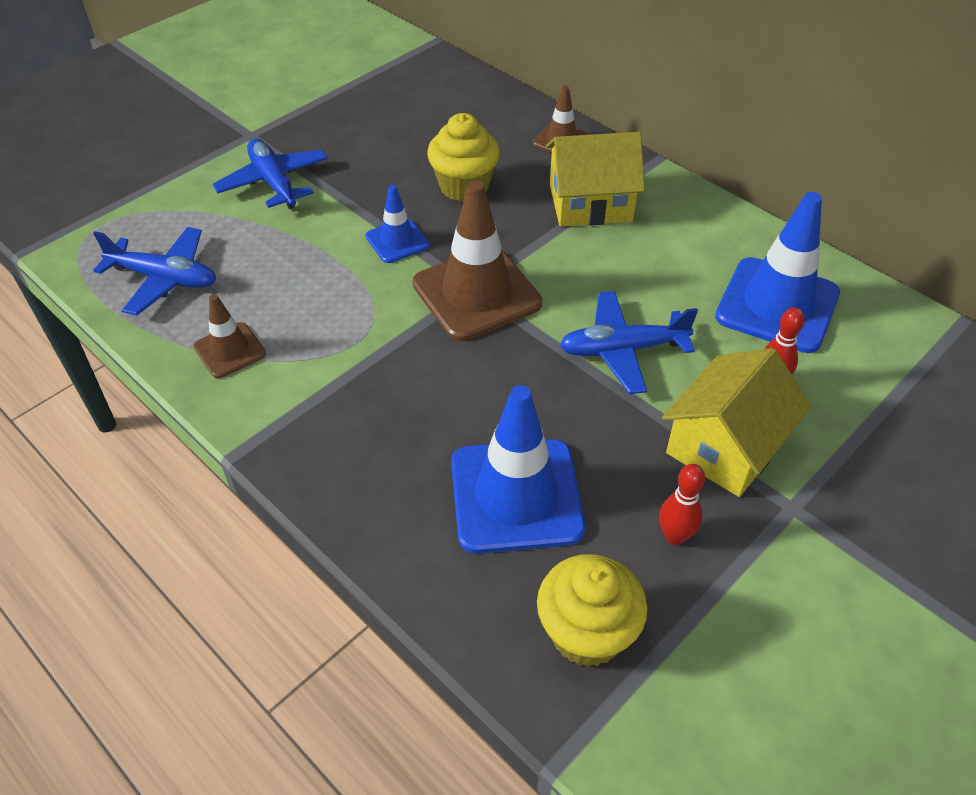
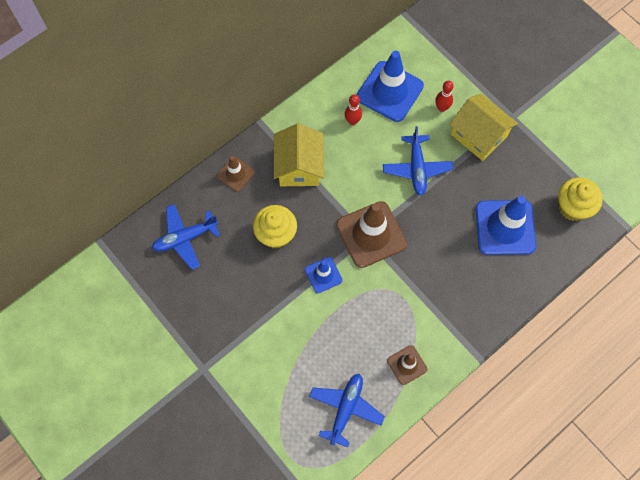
camera: 85 degrees left, 20 degrees up
blue plane [213,139,328,209] -> blue plane moved to [152,204,220,270]
red bowling pin [659,464,705,545] -> red bowling pin moved to [345,94,362,125]

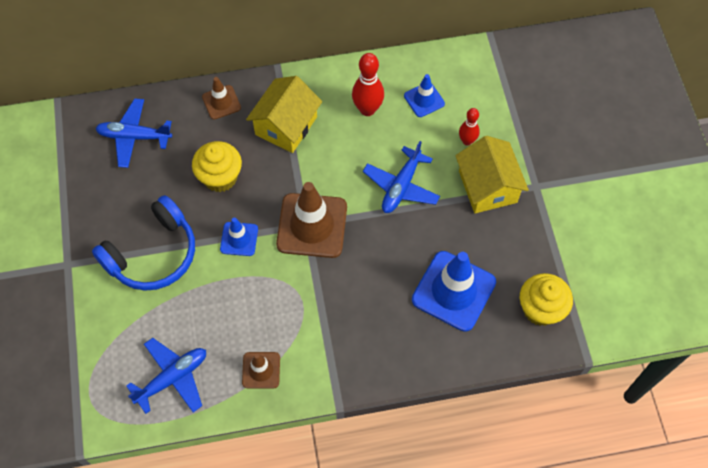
camera: 30 degrees right, 5 degrees down
red bowling pin [345,94,362,125] -> red bowling pin [352,53,384,116], size x1.60
blue traffic cone [357,51,424,122] -> blue traffic cone [404,74,445,117], size x0.53
none -> blue headphones [92,195,195,291]

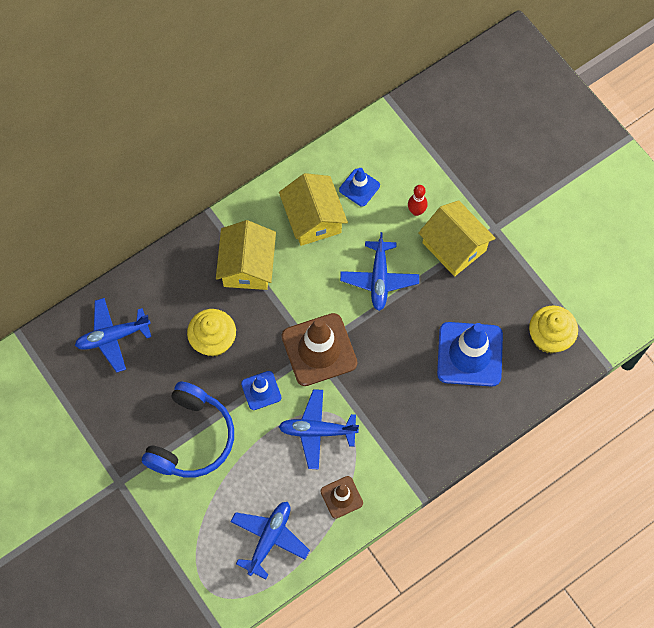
camera: 25 degrees left, 5 degrees up
brown traffic cone [202,77,241,120] -> none
red bowling pin [352,53,384,116] -> yellow house [279,173,348,246]
none -> blue plane [279,389,359,469]

